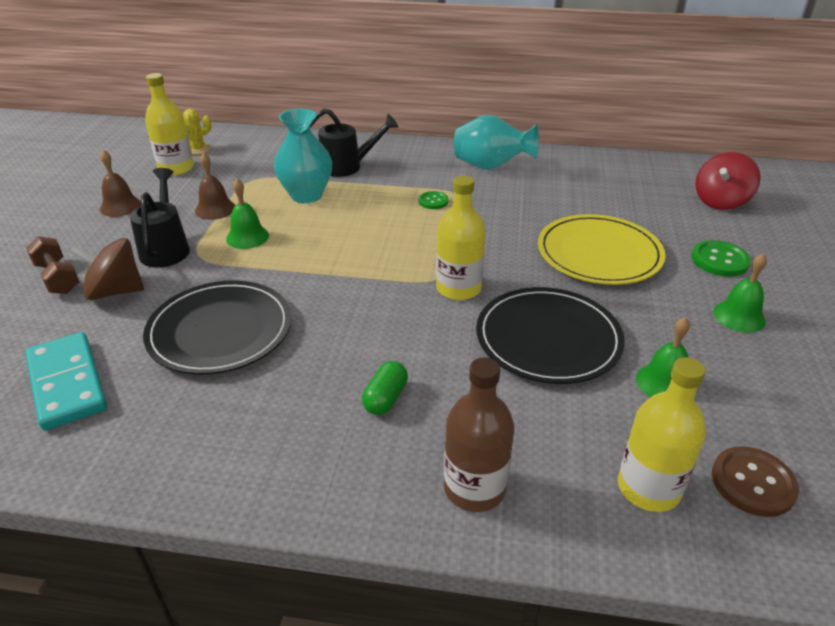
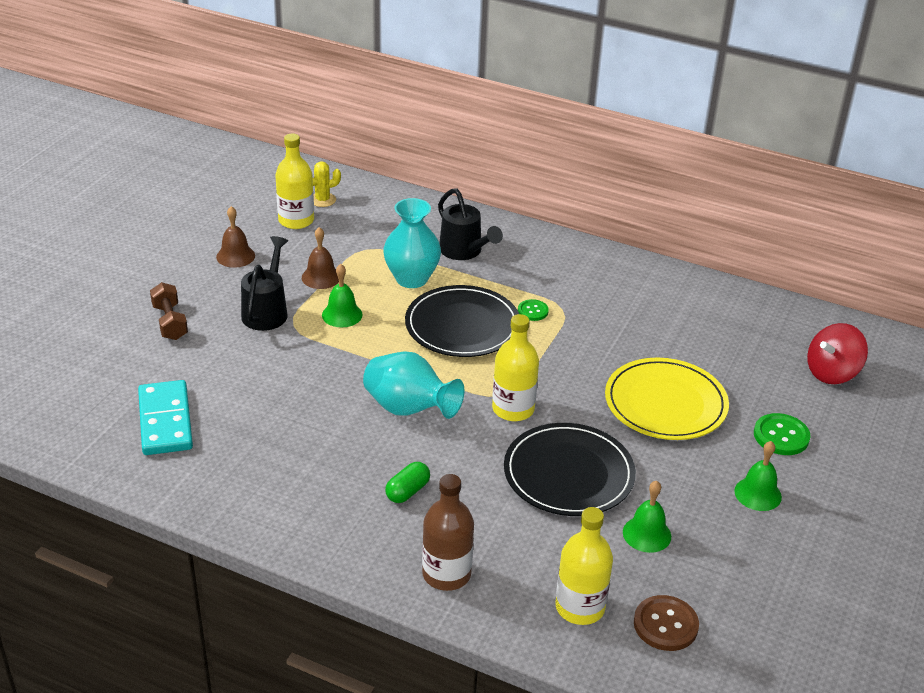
camera: 15 degrees right, 0 degrees up
brown spinning top [69,238,144,300] -> none
black plate [143,281,292,375] -> black plate moved to [405,285,519,357]
black watering can [310,109,398,177] -> black watering can turned 45 degrees clockwise [438,188,503,260]
turquoise vase [454,115,539,170] -> turquoise vase moved to [363,351,464,419]

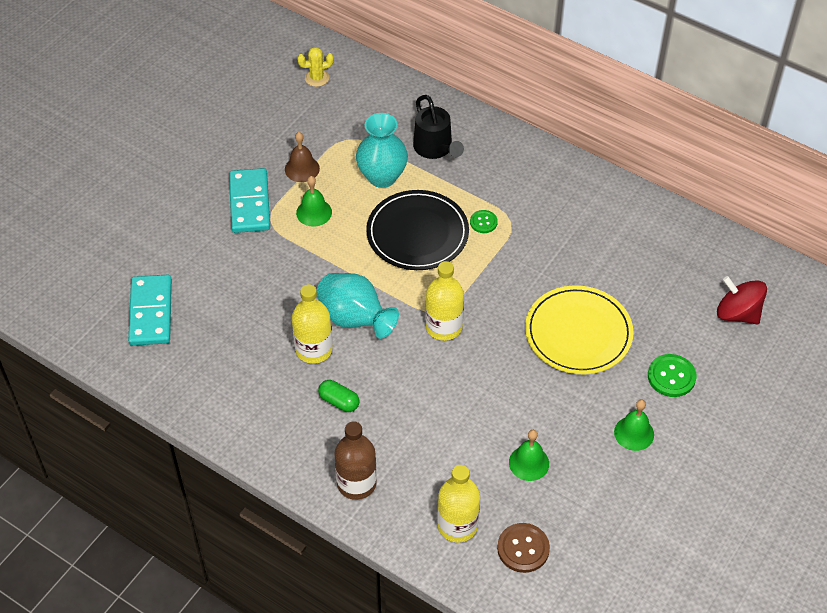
camera: 10 degrees right, 15 degrees up
brown dumbbell [150,282,188,340] -> none
brown bell [216,206,255,268] -> none
black watering can [241,236,288,331] -> turquoise domino [229,168,270,233]
yellow bottle [275,133,314,229] -> yellow bottle moved to [292,284,332,364]
green capsule [385,462,430,503] -> green capsule turned 75 degrees clockwise [318,380,359,412]
black plate [504,423,636,516] -> none
red spinning top [807,323,868,384] -> red spinning top turned 60 degrees clockwise [717,276,767,325]

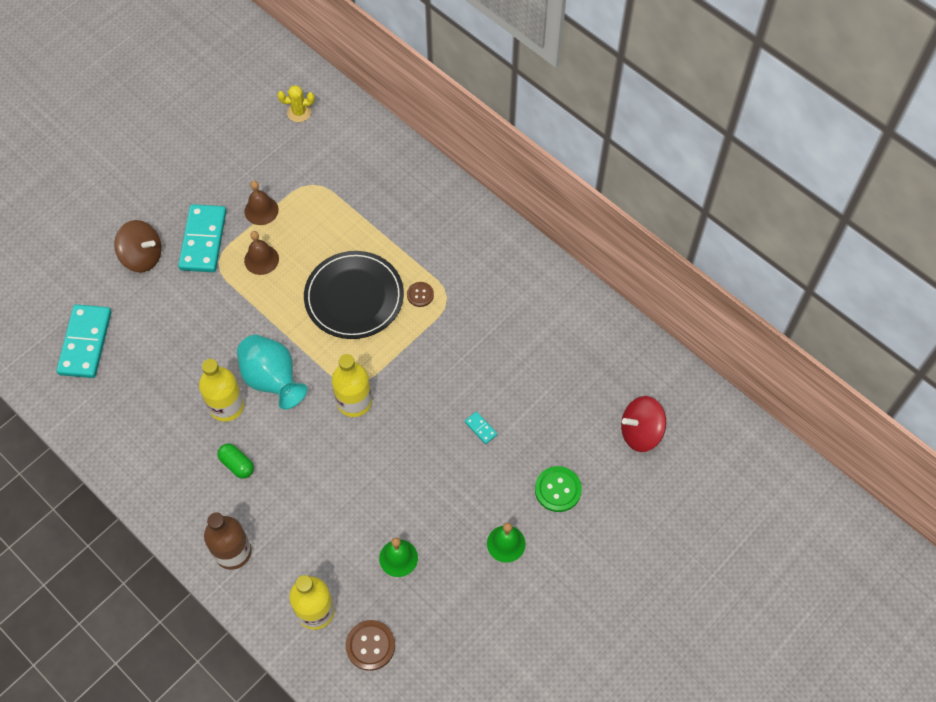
camera: 10 degrees right, 10 degrees up
green bell [296,176,332,227] -> brown bell [244,231,279,275]
turquoise vase [356,113,408,188] -> none
black watering can [413,95,464,159] -> none
green button [470,210,498,233] -> brown button [407,282,434,307]
yellow plate [525,285,634,374] -> turquoise domino [465,412,497,444]
red spinning top [717,276,767,325] -> red spinning top turned 60 degrees counterclockwise [621,396,666,452]
none -> brown spinning top [114,220,161,273]

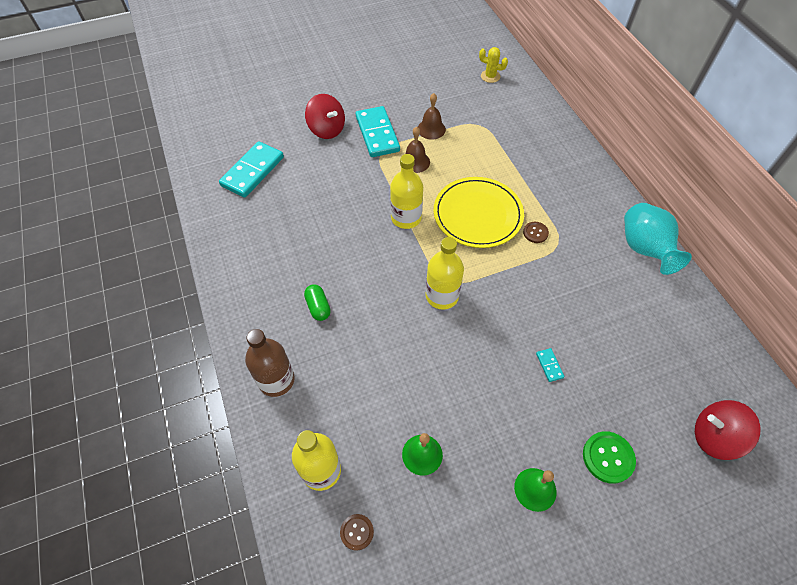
camera: 25 degrees right, 5 degrees down
brown spinning top [114,220,161,273] -> red spinning top [305,94,345,139]
turquoise domino [178,204,227,272] -> turquoise domino turned 45 degrees counterclockwise [356,106,400,157]
yellow bottle [199,359,244,422] -> yellow bottle moved to [390,154,423,229]
turquoise vase [237,335,307,410] -> turquoise vase moved to [624,203,692,275]
black plate [304,251,404,339] -> yellow plate [434,177,524,248]
brown button [346,620,395,671] -> brown button [340,514,374,551], size x0.62

